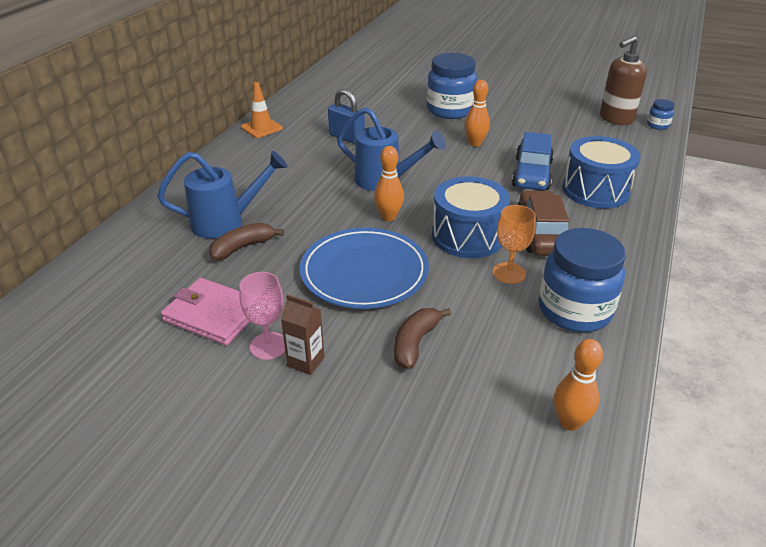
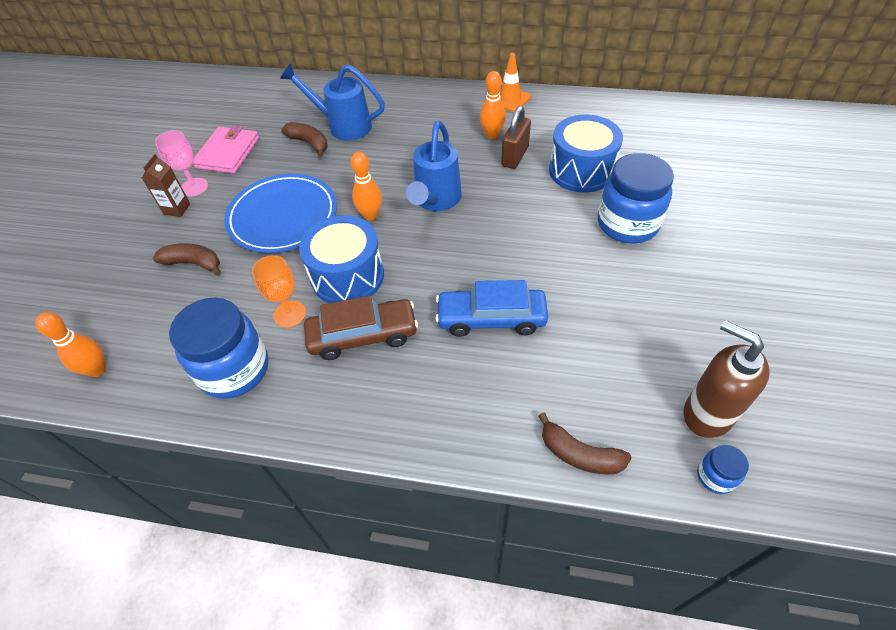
camera: 80 degrees right, 15 degrees up
blue watering can [157,151,288,239] -> blue watering can turned 135 degrees clockwise [280,63,385,141]
blue padlock [328,89,365,144] -> brown padlock [501,106,531,169]
orange bowling pin [465,80,490,146] -> orange bowling pin moved to [480,71,506,139]
blue drum [563,136,641,209] -> blue drum moved to [549,115,623,193]
none -> brown banana [538,412,632,474]

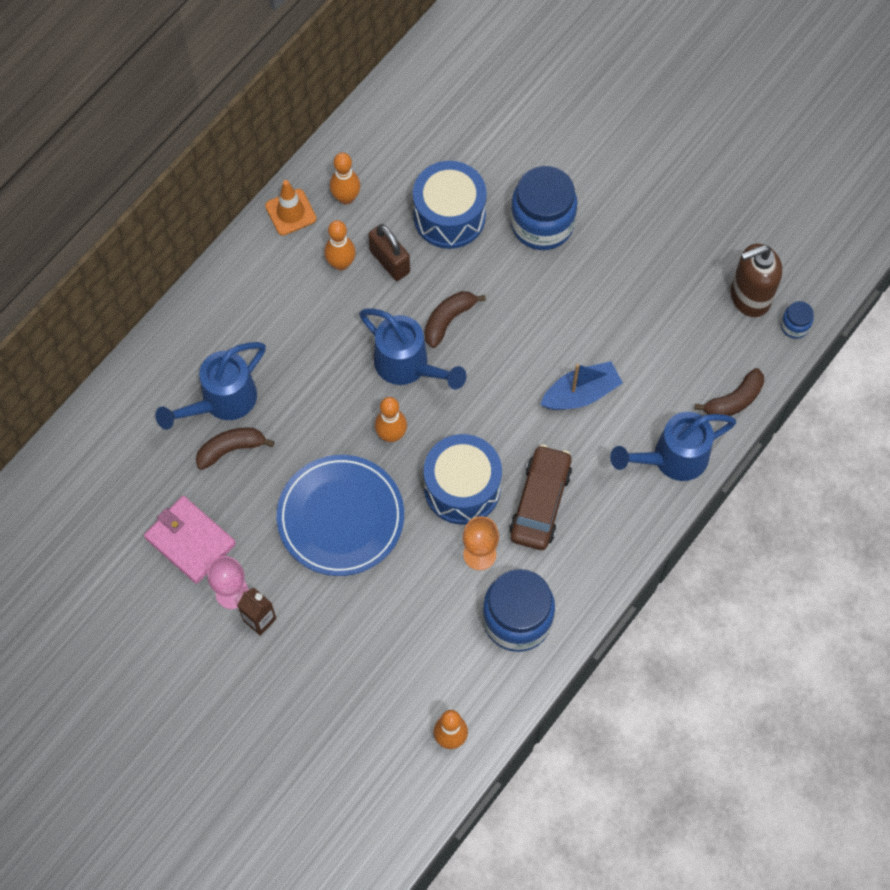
camera: 65 degrees left, 15 degrees up
brown banana [153,243,221,276] -> brown banana moved to [424,291,486,348]
blue car [435,280,548,337] -> blue boat [540,361,623,410]
none -> orange bowling pin [330,153,360,204]
none -> blue watering can [610,412,736,481]

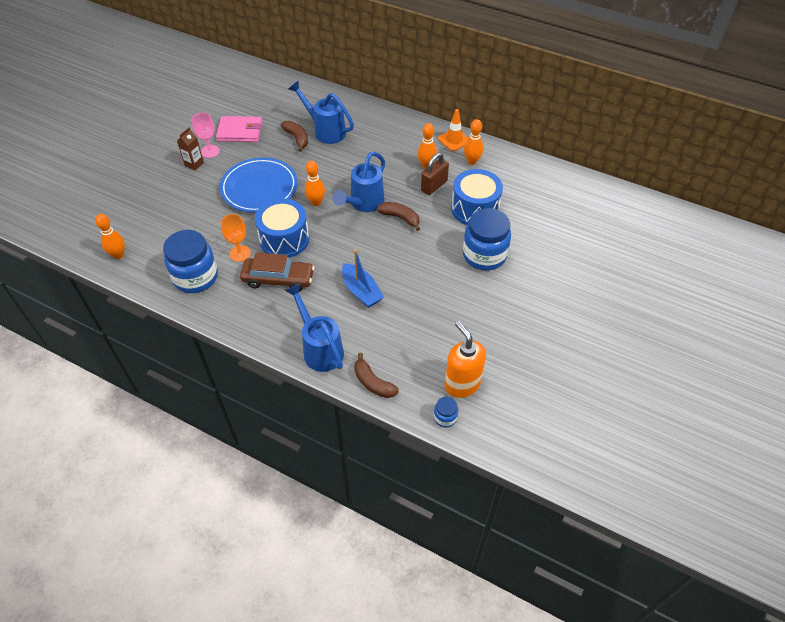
camera: 80 degrees right, 15 degrees down
pink wallet [144,496,236,584] -> pink wallet turned 60 degrees clockwise [216,116,262,142]
brown soap dispenser [731,244,782,317] -> orange soap dispenser [445,321,486,398]

